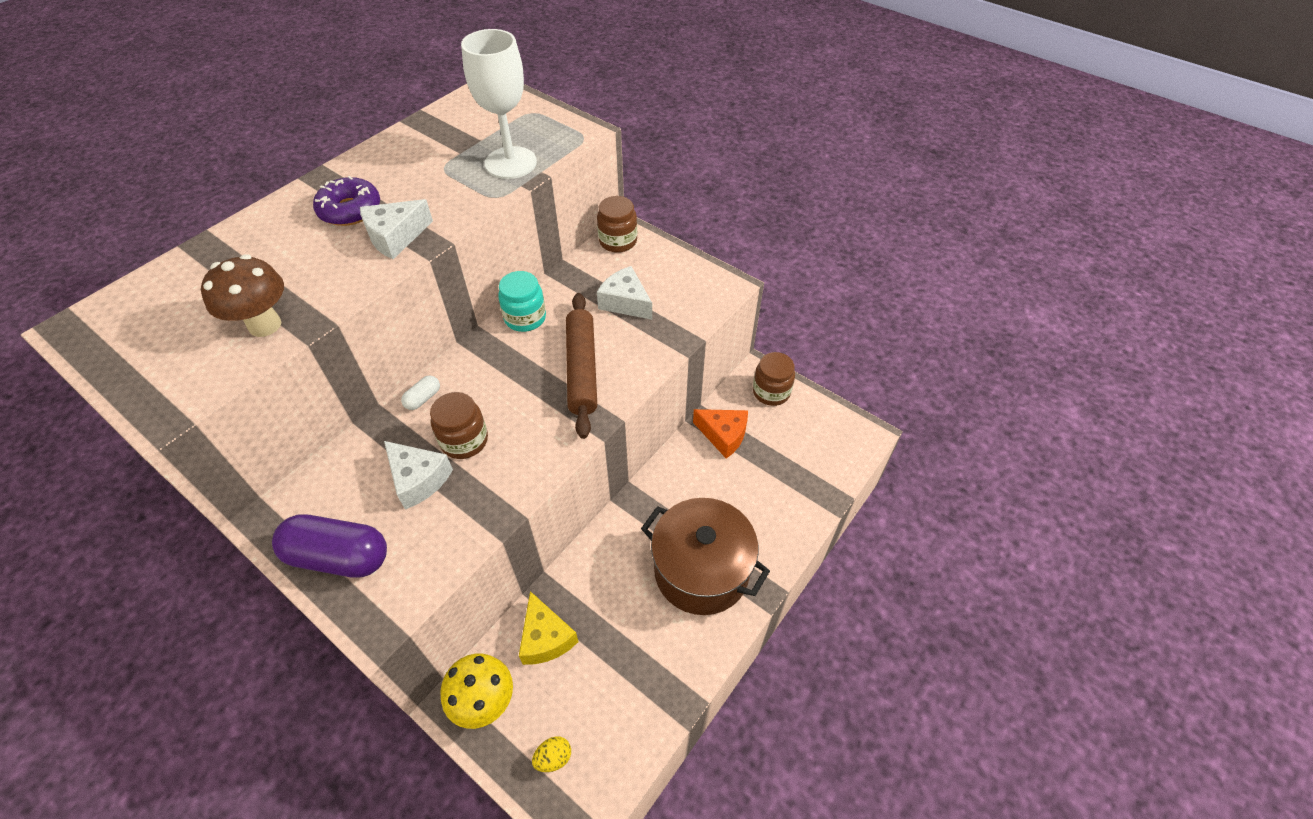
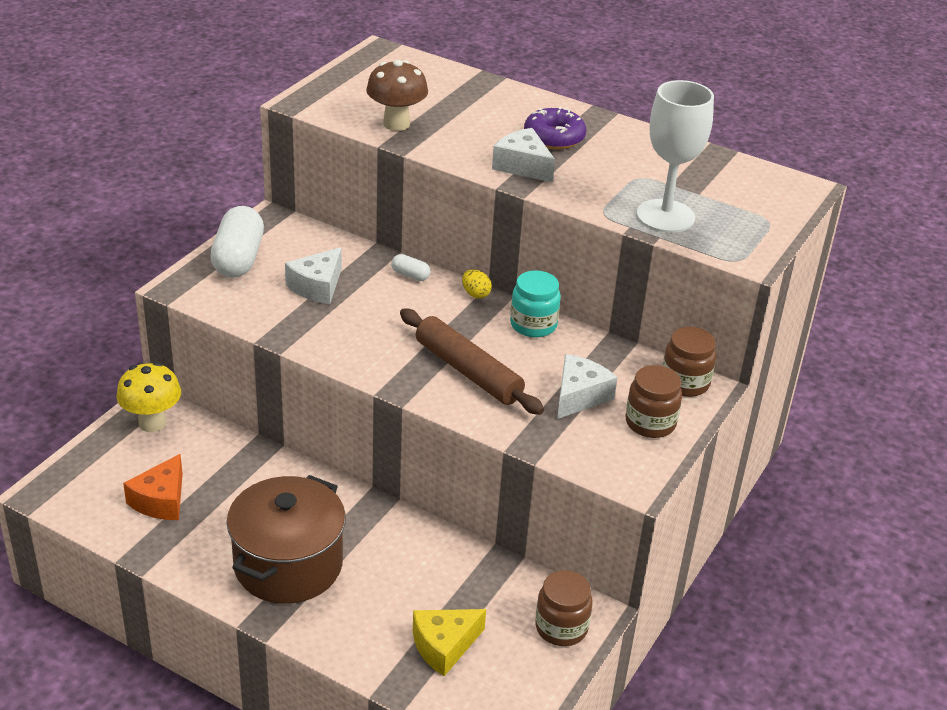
camera: 80 degrees right, 15 degrees down
purple capsule [272,514,387,578] -> white capsule [210,206,264,278]
brown jar [430,392,488,459] -> brown jar moved to [626,365,682,438]
yellow cheese [519,591,578,665] -> yellow cheese moved to [413,609,486,676]
yellow egg [532,736,571,772] -> yellow egg moved to [462,269,492,299]
brown rolling pin [566,293,597,439] -> brown rolling pin turned 60 degrees clockwise [400,308,544,415]
orange cheese [693,409,748,459] -> orange cheese moved to [123,454,183,520]

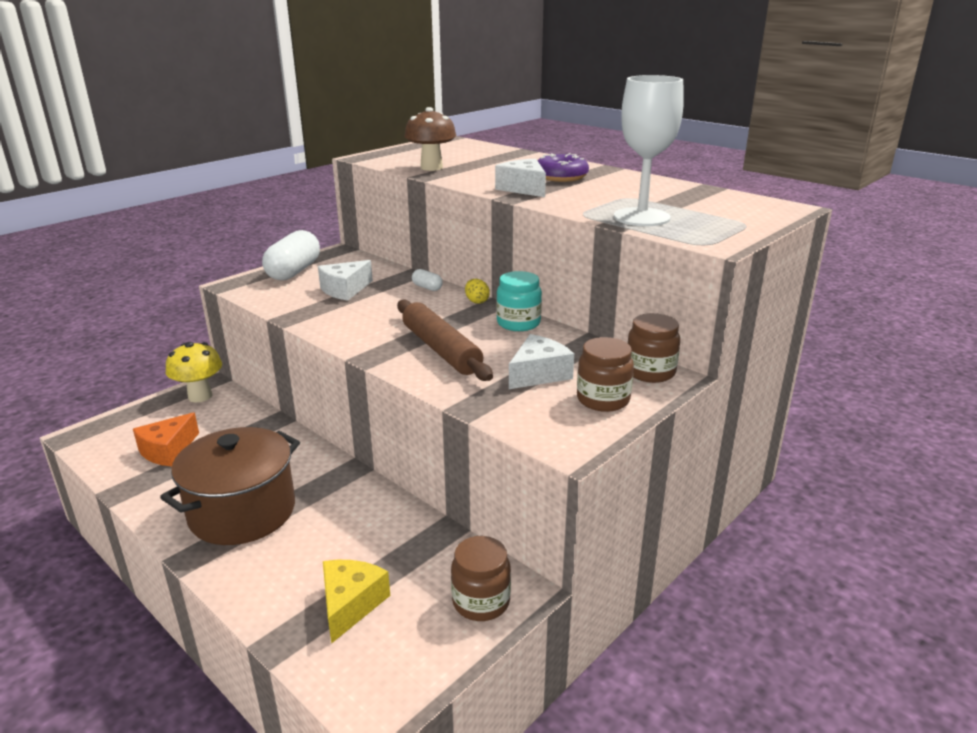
camera: 15 degrees right, 10 degrees down
yellow cheese [413,609,486,676] -> yellow cheese turned 120 degrees clockwise [323,560,390,643]

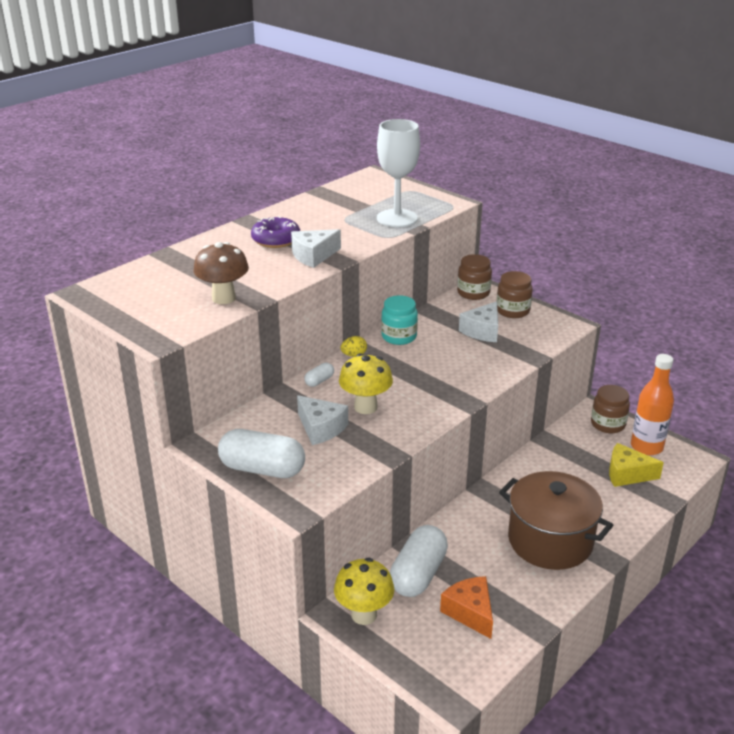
camera: 90 degrees left, 5 degrees up
orange cheese [133,413,199,467] -> orange cheese turned 150 degrees counterclockwise [440,576,493,639]
brown rolling pin [397,300,493,381] -> none
white cheese [509,334,574,389] -> white cheese turned 105 degrees counterclockwise [459,301,498,342]
none -> yellow mushroom [339,353,393,414]
none -> white capsule [390,525,448,597]
none -> orange bottle [631,354,674,455]

